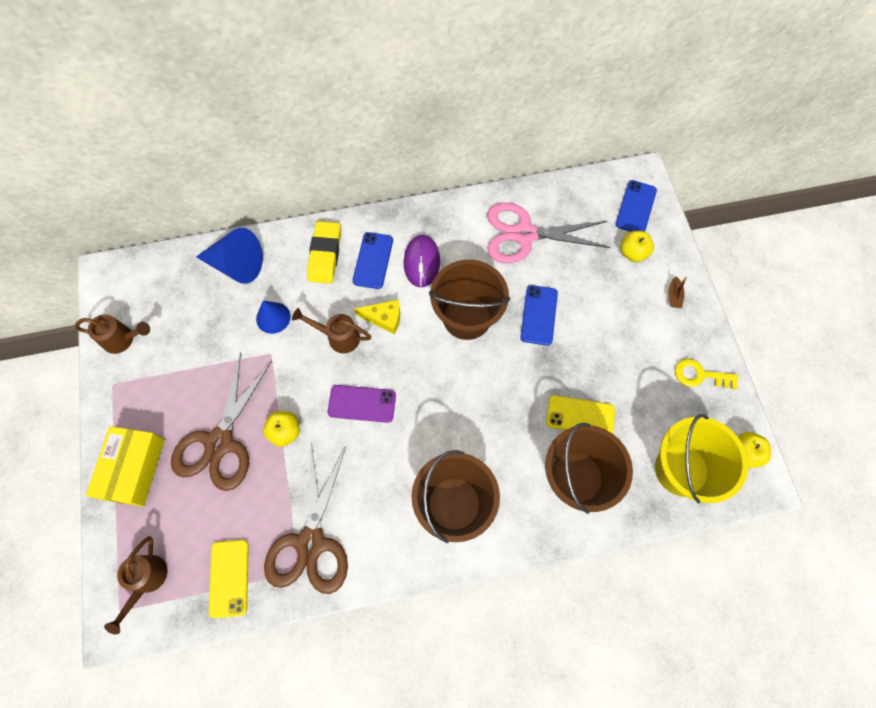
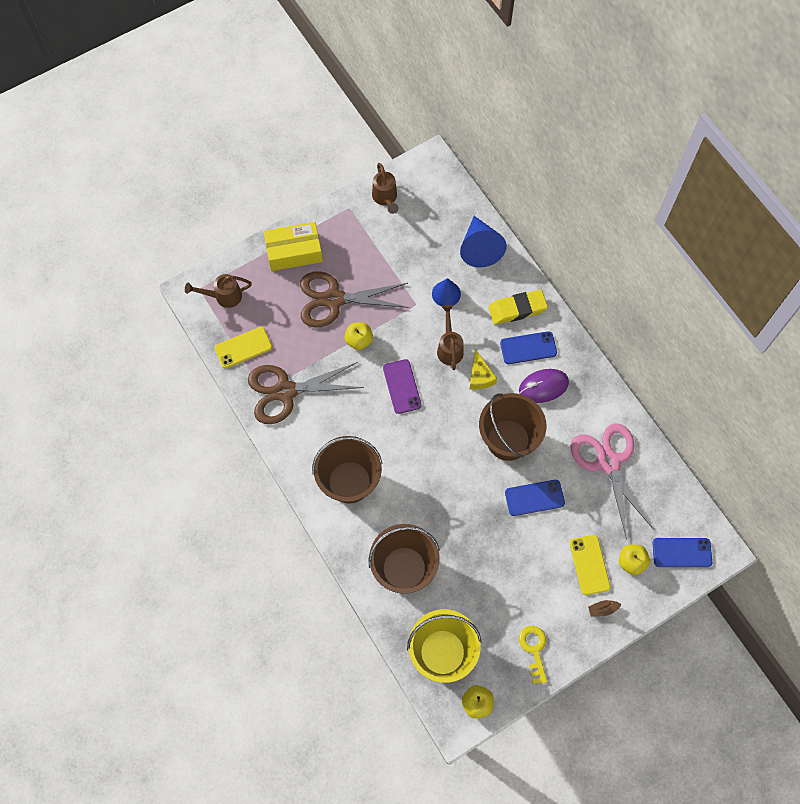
camera: 70 degrees right, 0 degrees up
yellow phone [546,395,615,434] -> yellow phone moved to [570,535,611,595]

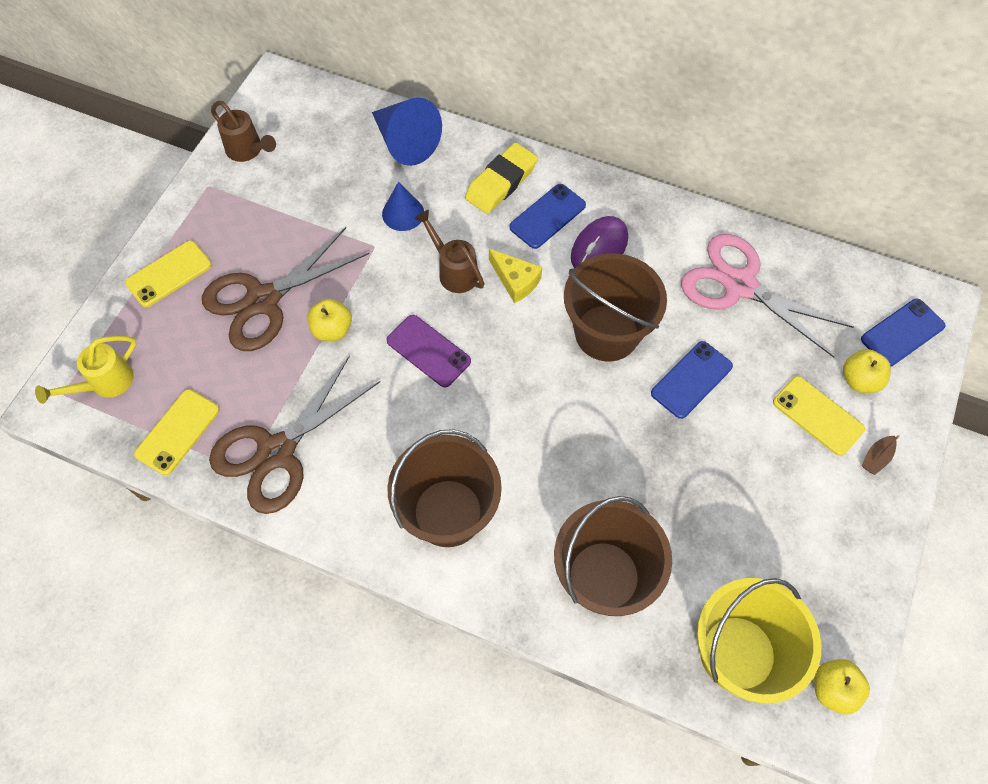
camera: 35 degrees left, 5 degrees down
brown watering can [185,274,252,308] -> yellow watering can [35,336,136,404]
yellow box [264,222,323,271] -> yellow phone [125,241,212,307]
yellow key [519,626,547,684] -> none

